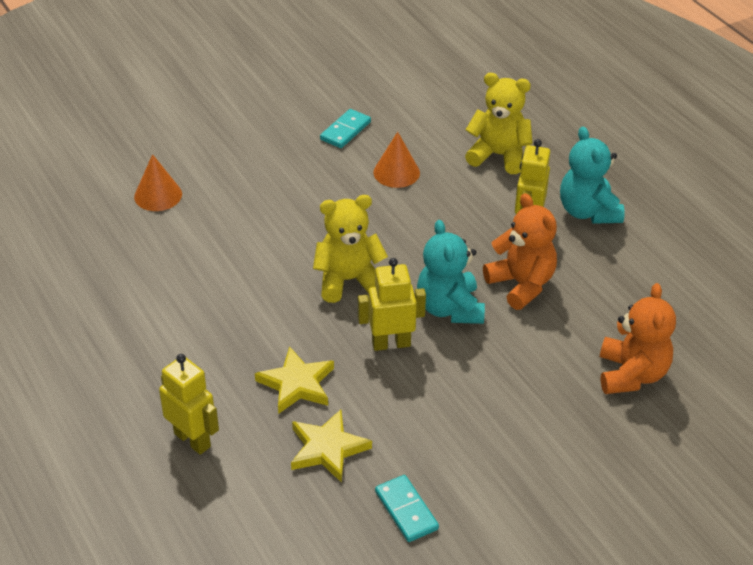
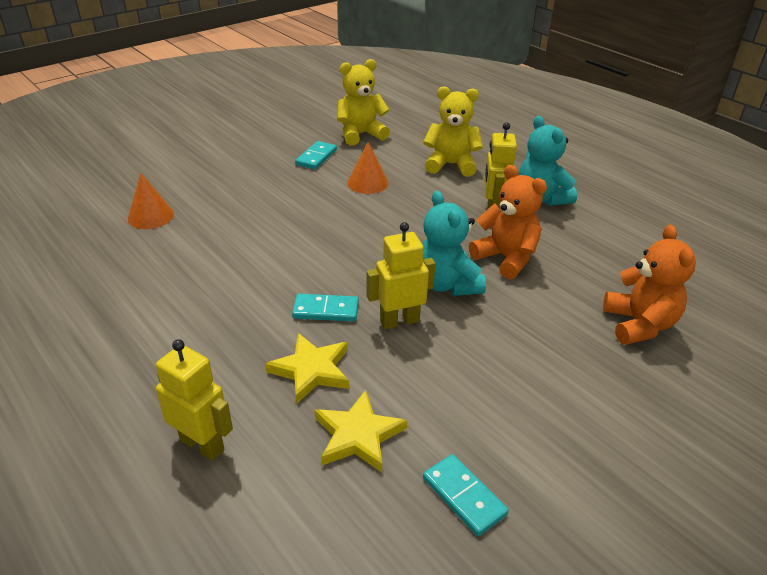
camera: 10 degrees left, 5 degrees down
yellow teddy bear [313,195,388,303] -> yellow teddy bear moved to [337,59,390,146]
none -> turquoise domino [292,294,359,322]

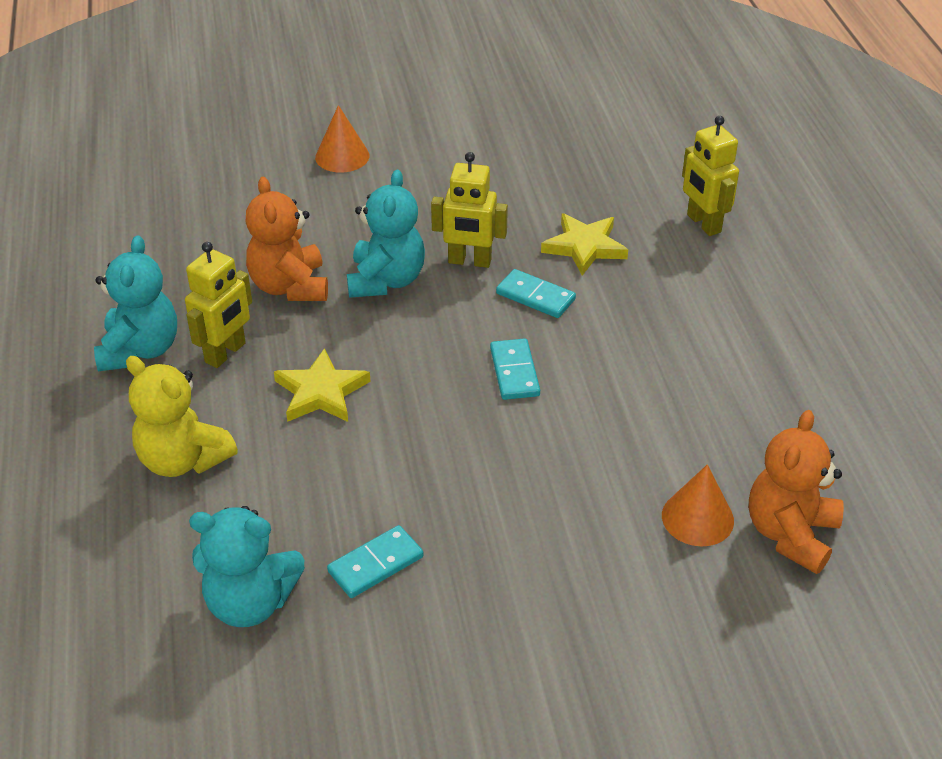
camera: 150 degrees left, 5 degrees up
yellow star [314,390,407,472] -> yellow star moved to [274,348,370,422]
yellow teddy bear [337,59,390,146] -> turquoise teddy bear [189,506,305,627]
orange cone [347,142,388,194] -> orange cone moved to [315,105,370,173]
turquoise domino [423,454,509,536] -> turquoise domino moved to [490,338,540,400]
orange teddy bear [603,225,696,345] -> orange teddy bear moved to [749,410,844,574]

